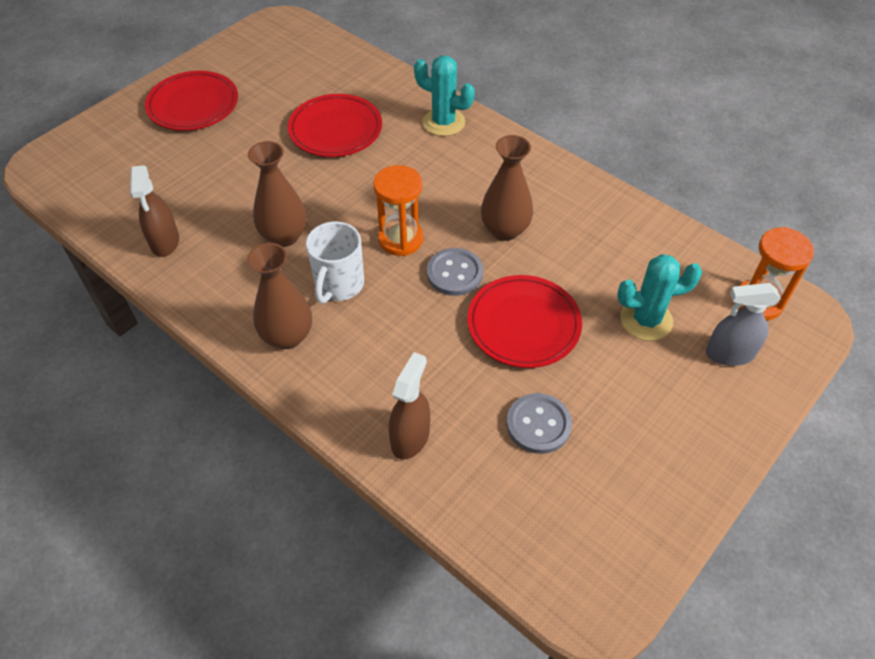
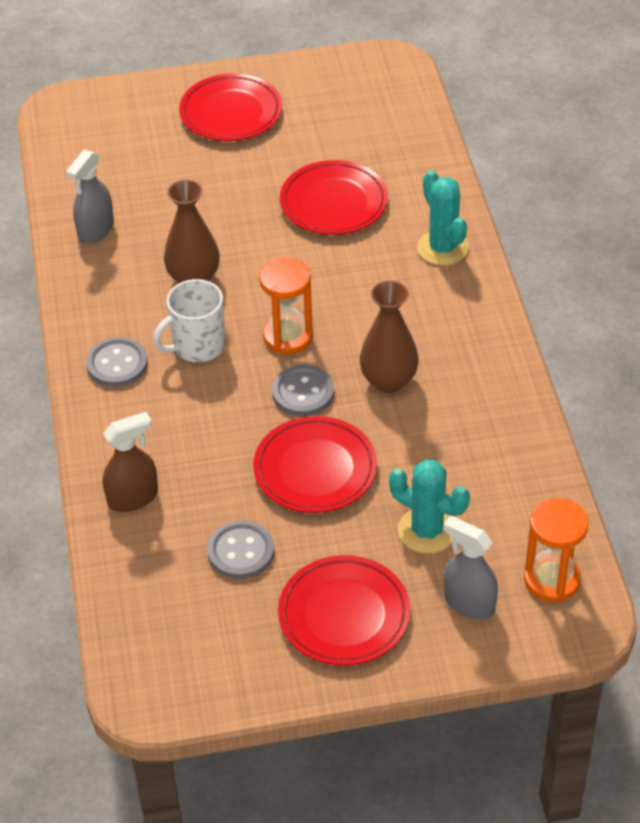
camera: 40 degrees right, 5 degrees down
brown spray bottle [130,165,179,257] -> grey spray bottle [66,150,114,244]
brown vase [247,243,312,349] -> grey button [86,337,148,387]
none -> red plate [278,555,410,666]

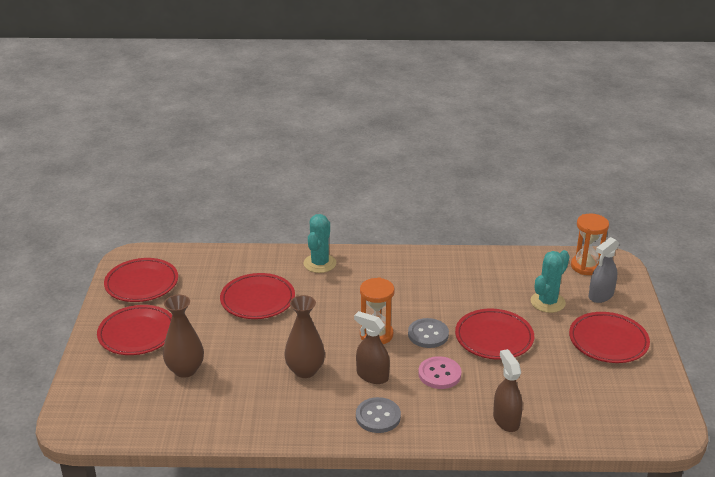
camera: 80 degrees left, 15 degrees down
grey spray bottle [66,150,114,244] -> none
white mug [153,279,225,362] -> brown spray bottle [354,311,390,384]
grey button [207,521,274,579] -> none
brown vase [360,281,419,393] -> brown vase moved to [163,295,204,378]
turquoise cactus [417,170,469,266] -> turquoise cactus turned 60 degrees counterclockwise [303,214,336,273]
none -> red plate [104,258,178,302]
none -> pink button [418,356,461,389]

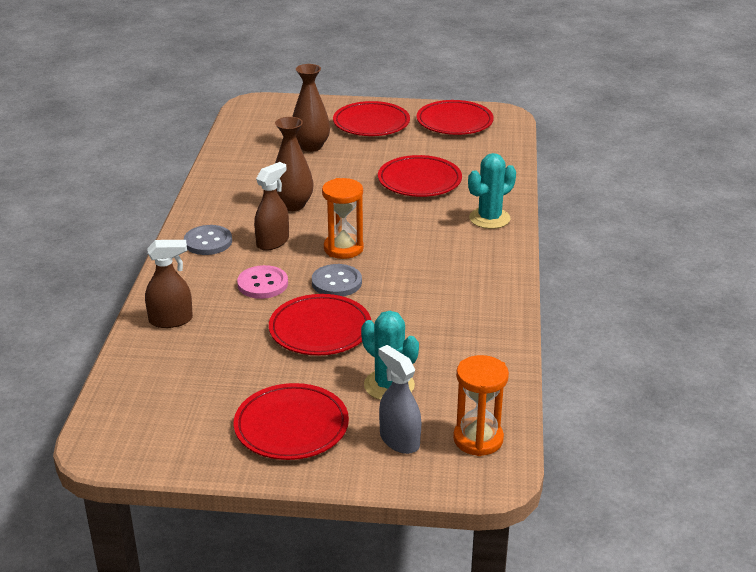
camera: 95 degrees right, 0 degrees up
turquoise cactus [303,214,336,273] -> turquoise cactus turned 60 degrees counterclockwise [468,153,516,229]

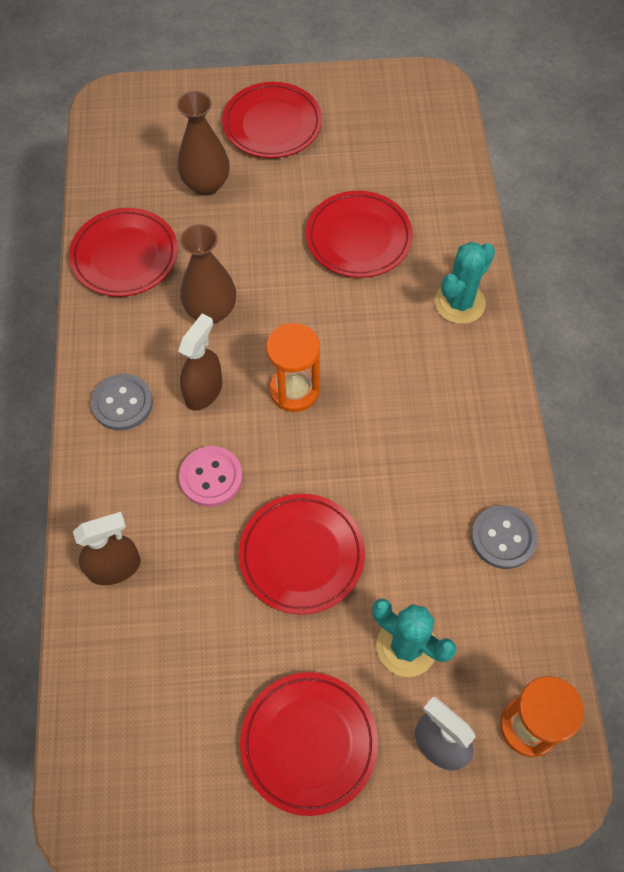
camera: 10 degrees left, 30 degrees up
grey button [312,264,362,296] -> grey button moved to [471,505,538,569]
red plate [417,100,494,135] -> red plate moved to [69,208,178,297]

